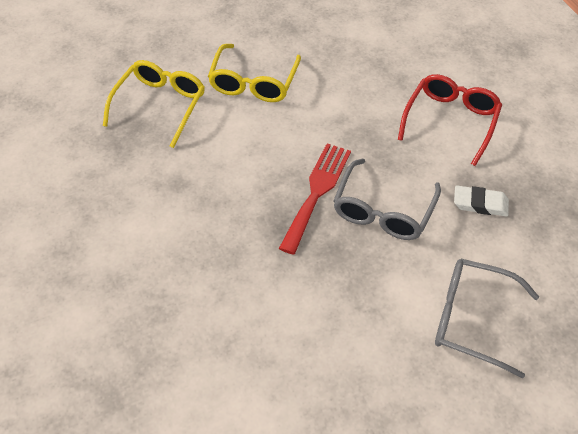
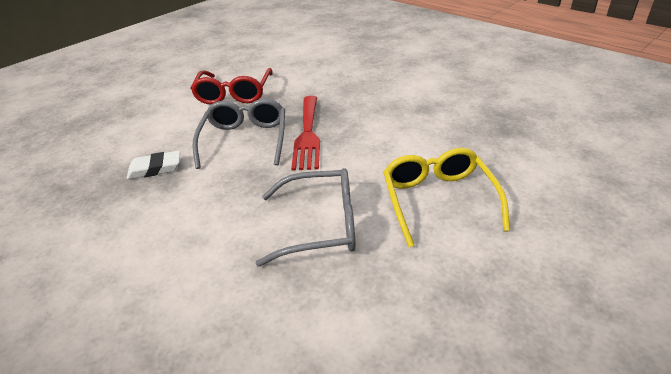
camera: 160 degrees right, 15 degrees down
yellow glasses [103,60,205,148] -> none
red glasses [398,74,502,166] -> red glasses moved to [190,68,273,104]
grey glasses [435,259,539,378] -> grey glasses moved to [256,168,356,267]

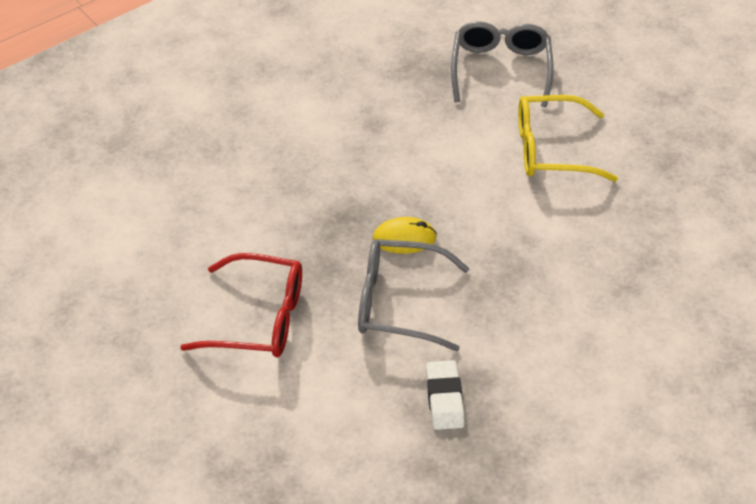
camera: 85 degrees left, 10 degrees up
grey glasses [256,168,356,267] -> grey glasses moved to [451,21,553,107]
red fork [291,96,320,171] -> yellow mouse [373,217,437,254]

